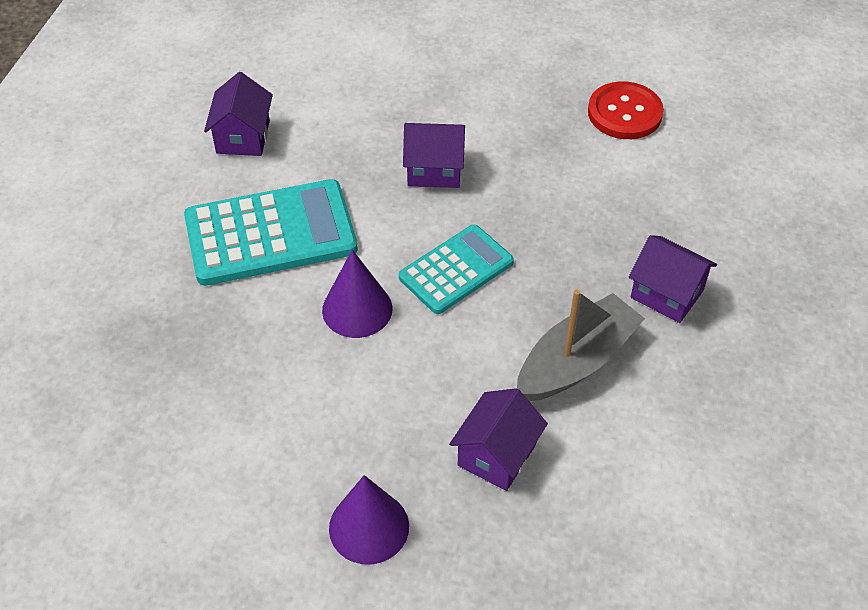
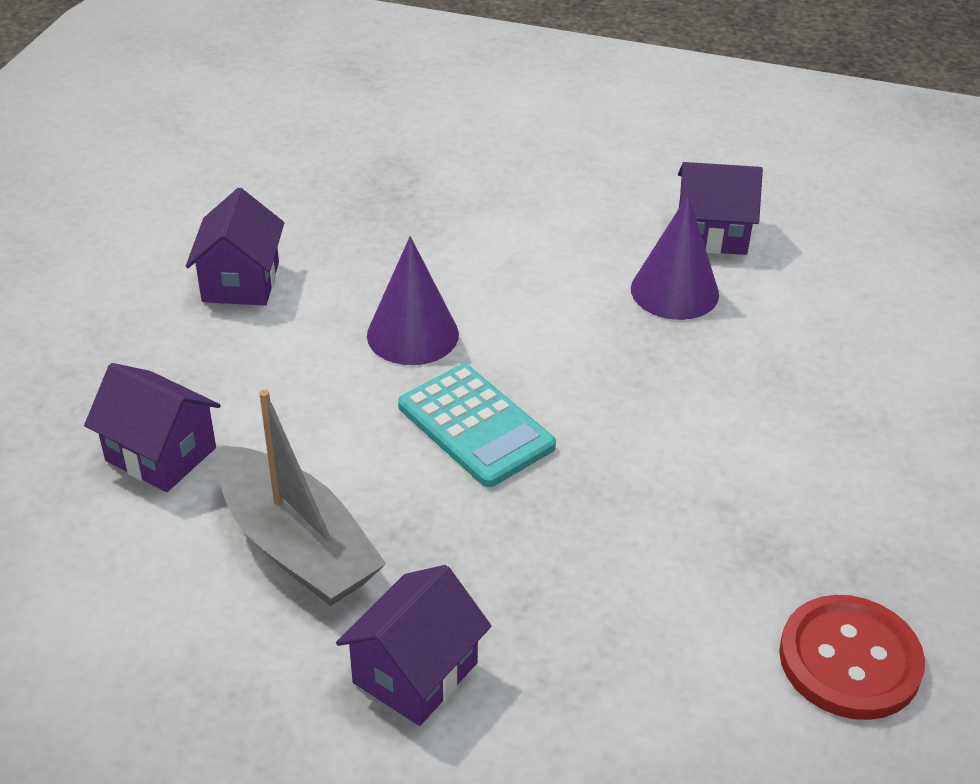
camera: 90 degrees right, 10 degrees down
turquoise calculator [184,179,358,286] -> none
purple cone [329,475,409,565] -> purple cone moved to [631,195,719,320]
purple house [403,123,465,188] -> purple house moved to [186,188,284,306]

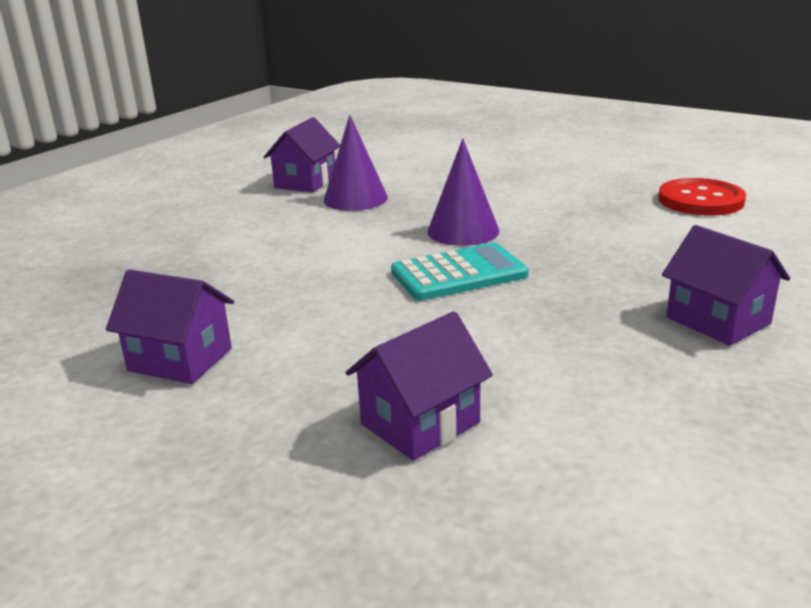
camera: 70 degrees left, 15 degrees down
grey boat [217,389,386,606] -> none
purple cone [367,236,459,365] -> purple cone moved to [427,138,499,246]

